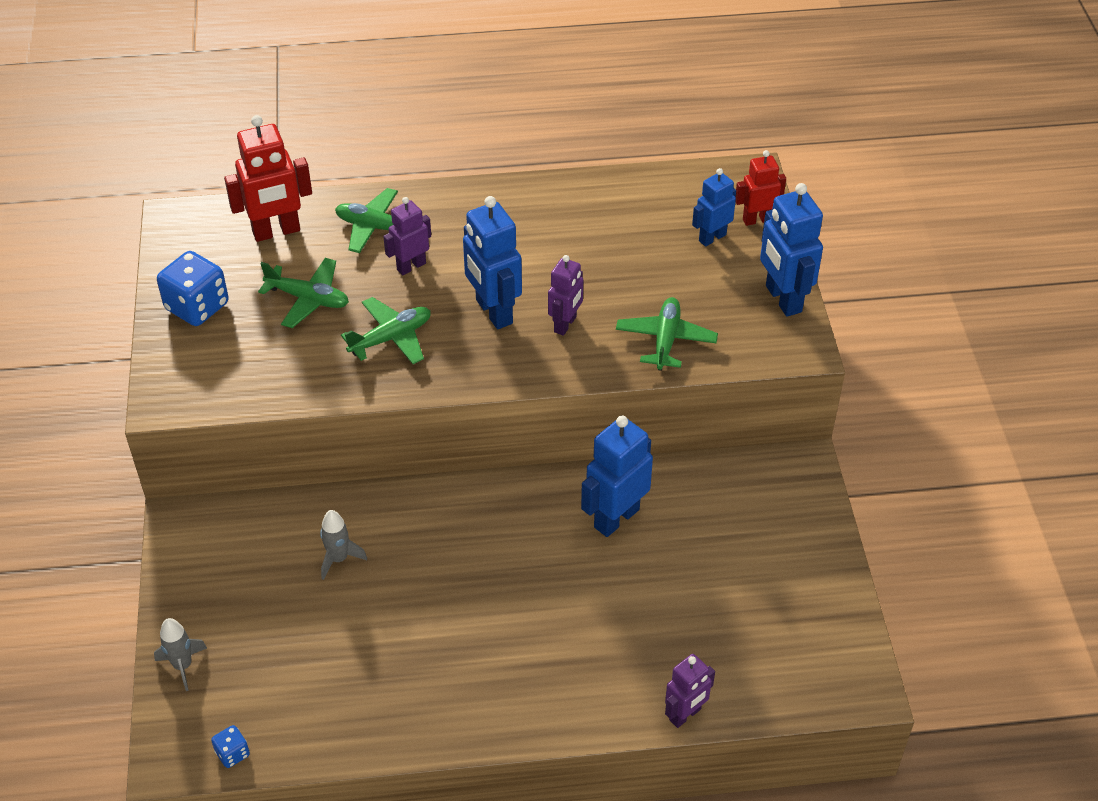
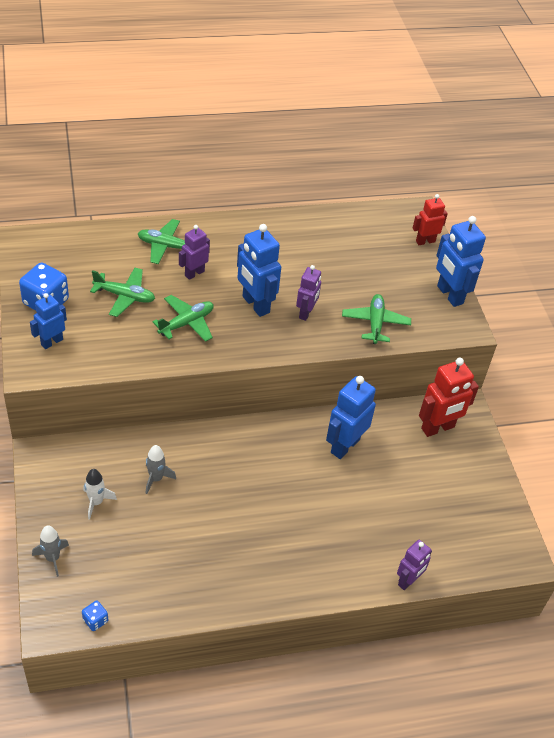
camera: 10 degrees left, 0 degrees up
red robot [224,115,312,242] -> red robot moved to [419,358,479,437]
blue robot [692,168,736,247] -> blue robot moved to [30,293,67,349]
none -> white rocket [83,469,117,519]

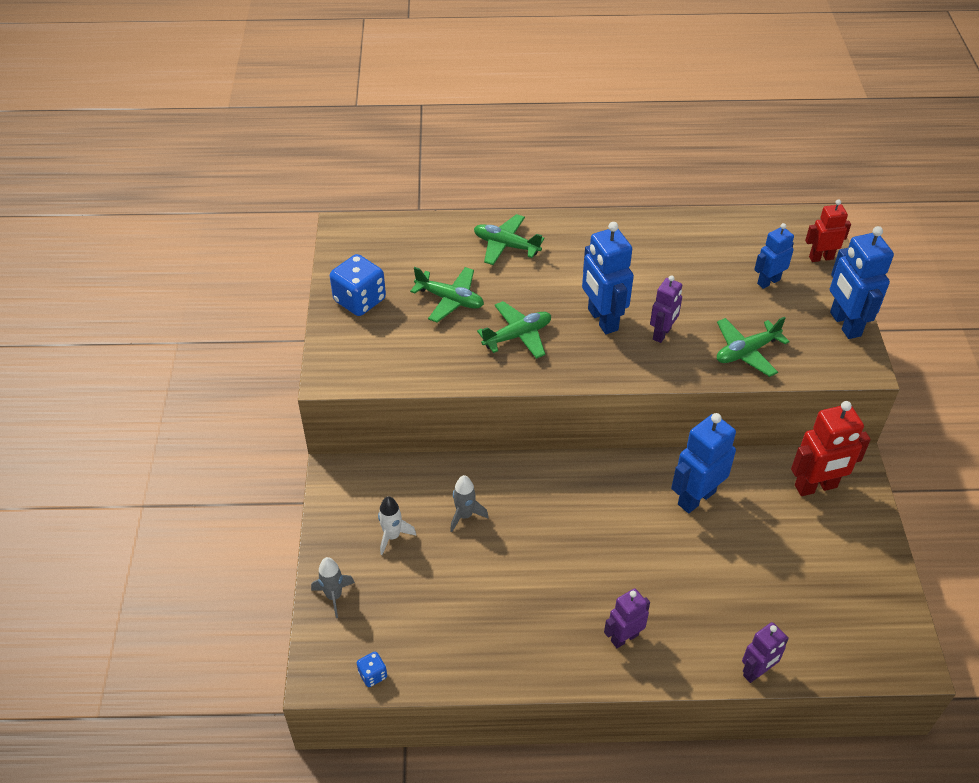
camera: 15 degrees right, 0 degrees up
blue robot [30,293,67,349] -> blue robot moved to [754,223,794,289]
purple robot [179,225,210,280] -> purple robot moved to [604,588,650,648]
green plane [342,294,411,344] -> green plane turned 135 degrees counterclockwise [717,317,790,377]

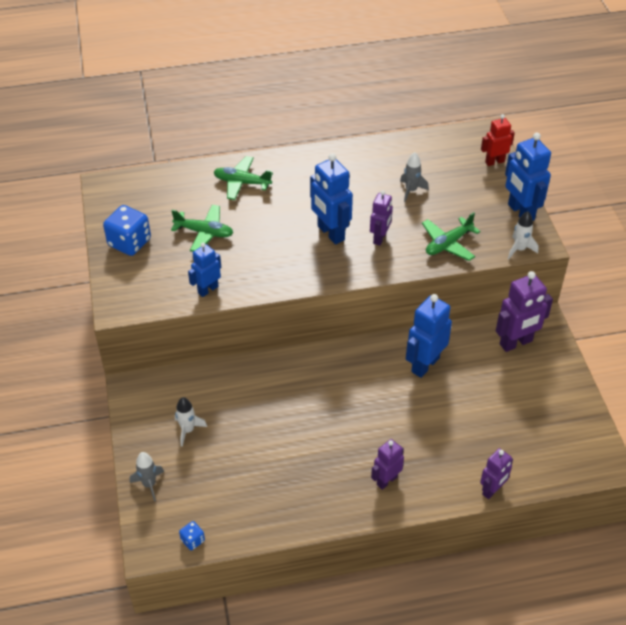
camera: 10 degrees left, 0 degrees up
grey rocket [450,475,488,532] -> grey rocket moved to [400,152,429,202]
green plane [477,301,551,359] -> none
blue robot [754,223,794,289] -> blue robot moved to [188,243,221,297]
red robot [791,401,871,496] -> purple robot [496,271,553,352]
none -> white rocket [508,211,539,259]

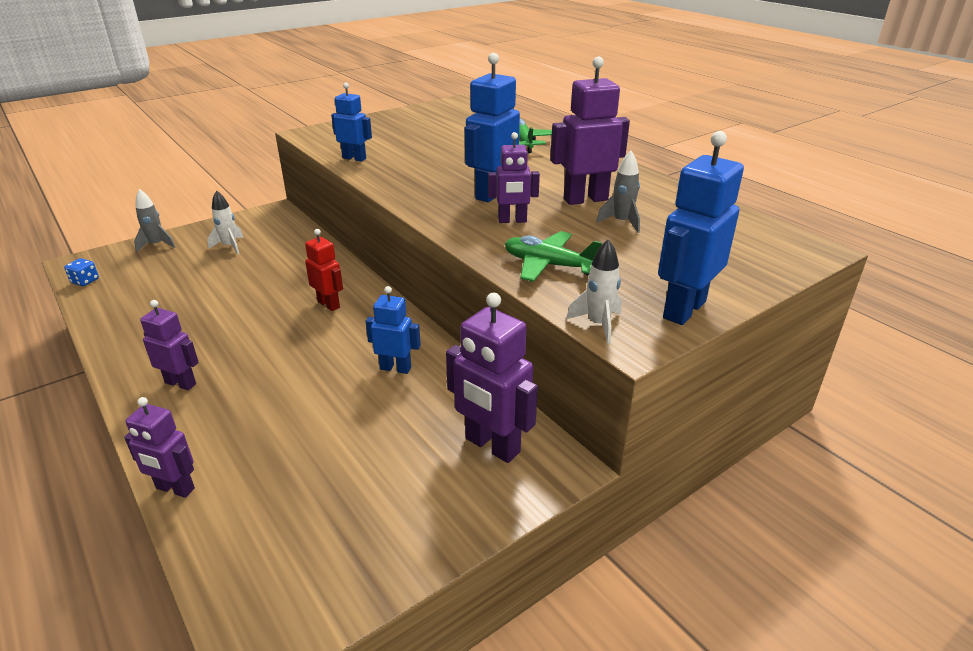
camera: 65 degrees right, 15 degrees down
blue dice [103,205,151,256] -> none
green plane [171,205,233,252] -> none
blue robot [406,294,452,378] -> blue robot [366,286,421,374], size x0.62
red robot [481,114,515,166] -> red robot moved to [305,229,343,311]
none -> purple robot [550,57,630,205]

